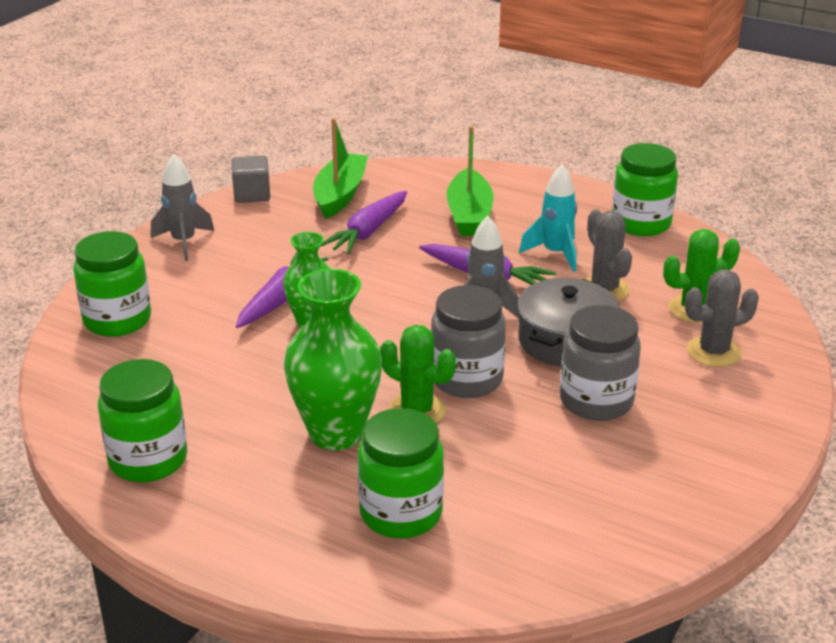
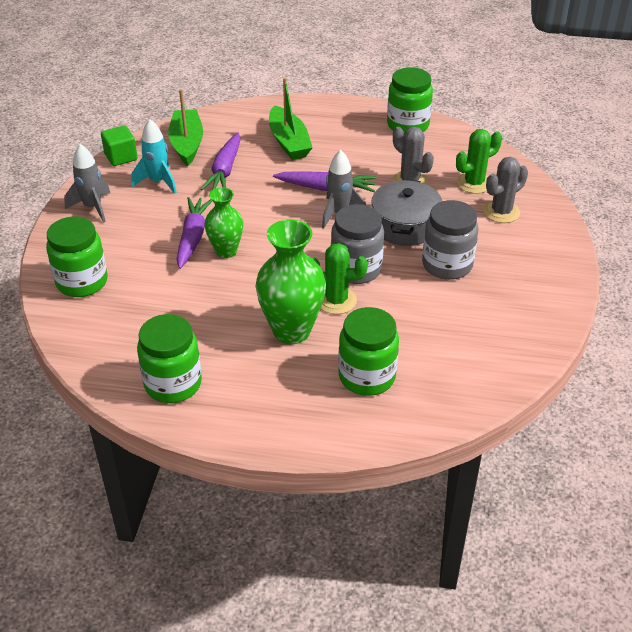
camera: 20 degrees left, 10 degrees up
grey cube [232,155,270,203] -> green cube [101,125,138,166]
turquoise rocket [519,165,577,272] -> turquoise rocket moved to [132,119,177,194]

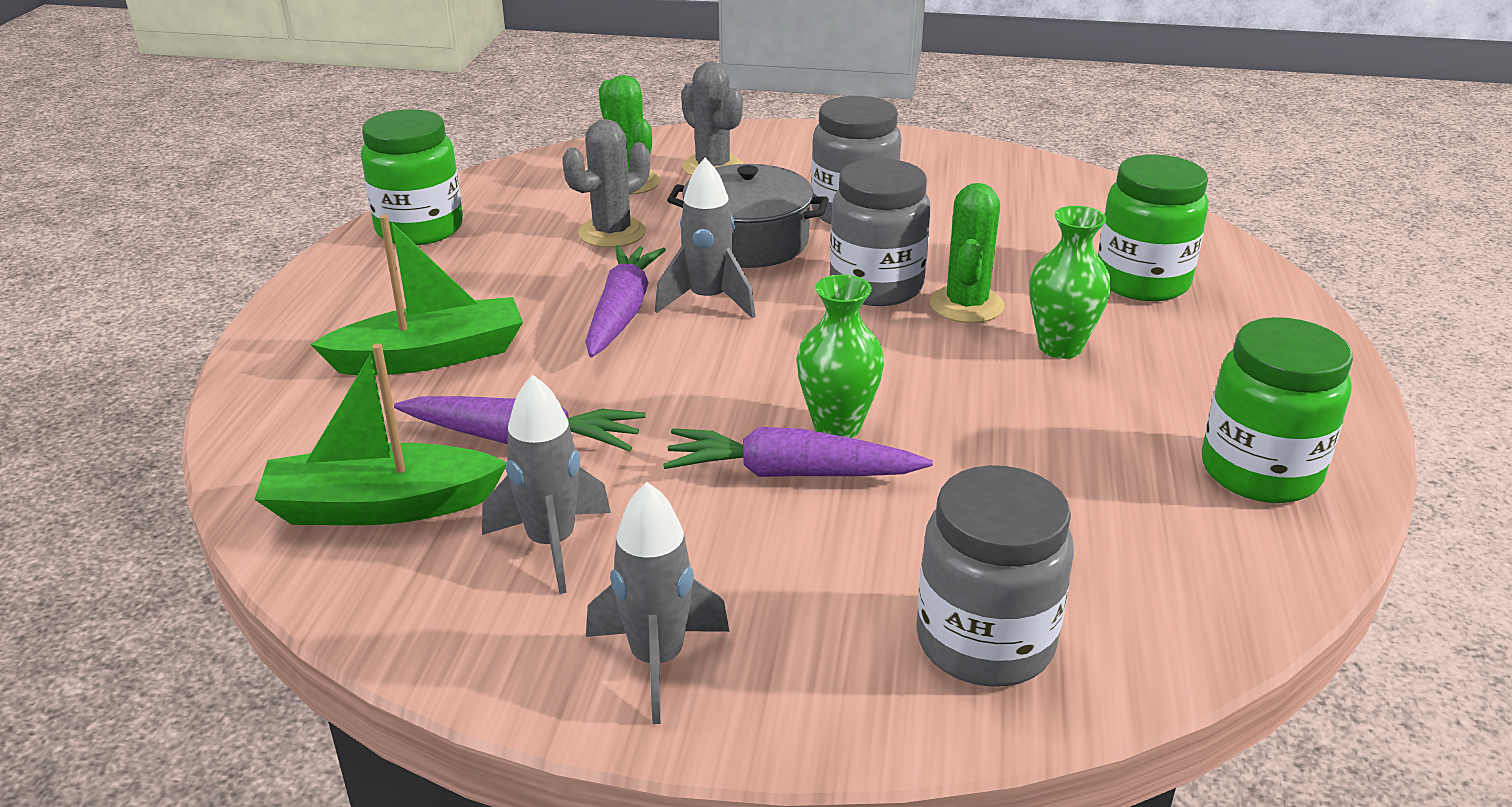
camera: 90 degrees left, 10 degrees down
green jar [46,216,108,297] -> grey jar [916,465,1074,687]
green cube [101,125,138,166] -> none
turquoise rocket [132,119,177,194] -> grey rocket [482,374,611,594]
green vase [256,219,326,344] -> green vase [1029,206,1111,359], size x0.62

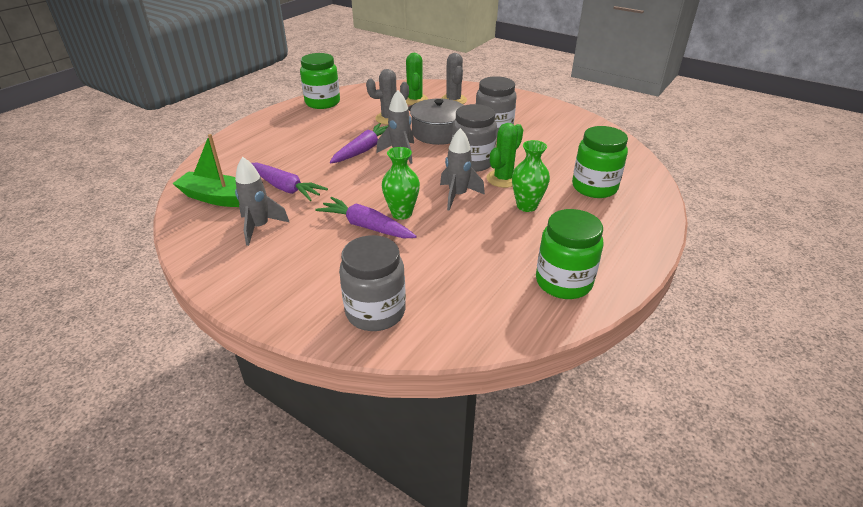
camera: 25 degrees right, 5 degrees up
green boat [310,215,523,375] -> none
grey rocket [586,482,730,724] -> grey rocket moved to [440,128,485,211]

